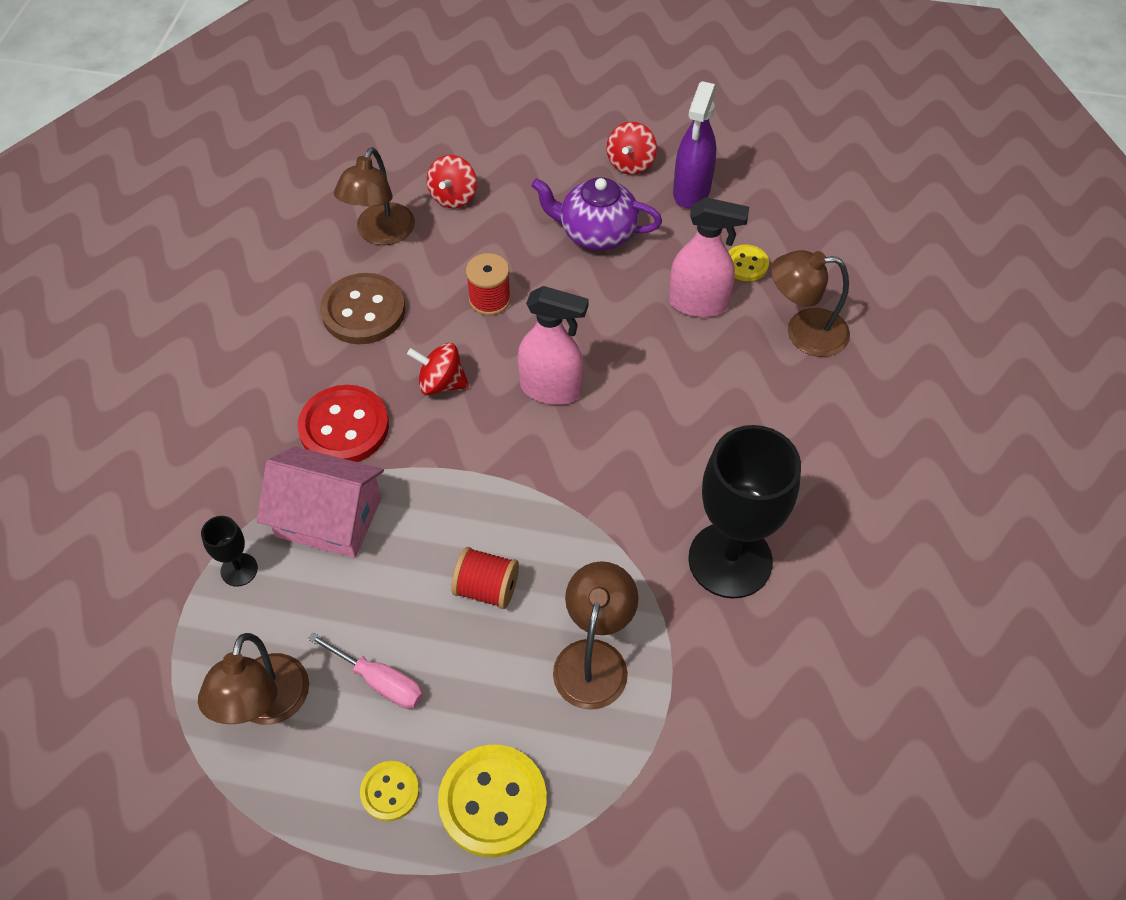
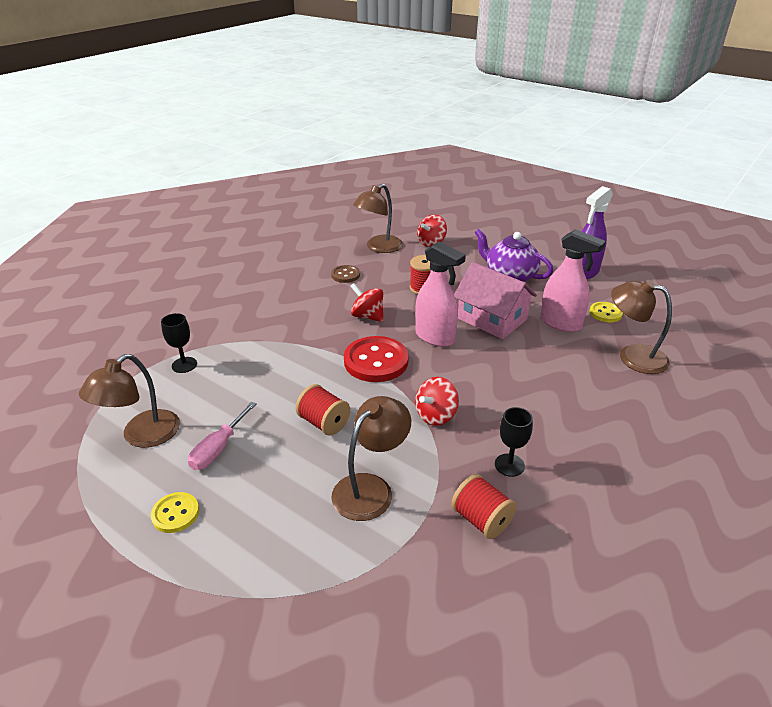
camera: 25 degrees right, 20 degrees down
pink house [257,446,384,558] -> pink house moved to [454,262,537,339]
red button [298,385,389,462] -> red button moved to [344,336,409,382]
pink screwdriver [308,632,423,709] -> pink screwdriver turned 60 degrees clockwise [188,402,257,470]
brown button [320,273,405,344] -> brown button [331,265,360,283], size x0.54
yellow button [438,745,547,857] -> none
red spinning top [607,122,657,175] -> red spinning top moved to [415,377,459,426]
black goblet [688,425,801,599] -> black goblet [495,407,533,477], size x0.43
none -> red spool [451,474,517,539]

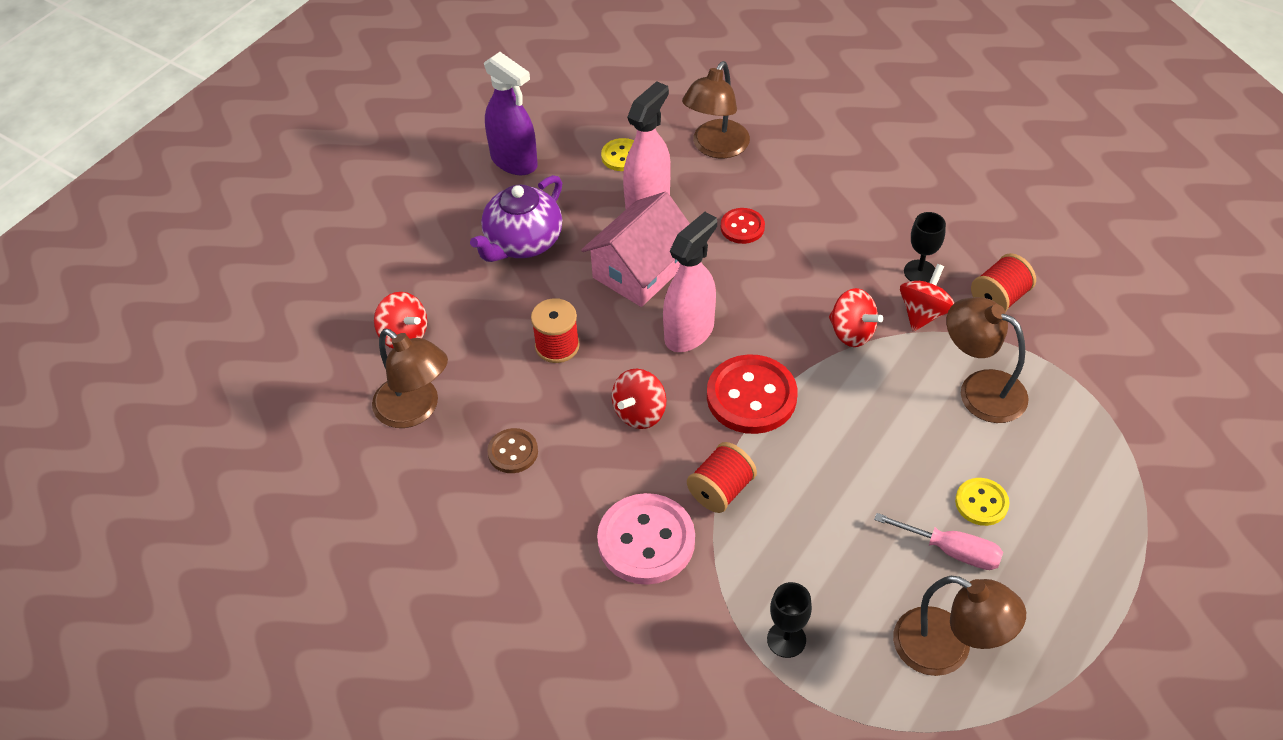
camera: 90 degrees left, 15 degrees up
yellow button [151,492,199,533] -> yellow button moved to [955,478,1009,526]
red spool [296,384,350,436] -> red spool moved to [687,442,757,513]
none -> pink button [597,493,695,585]
none -> red button [721,208,765,244]
none -> red spinning top [900,264,954,331]

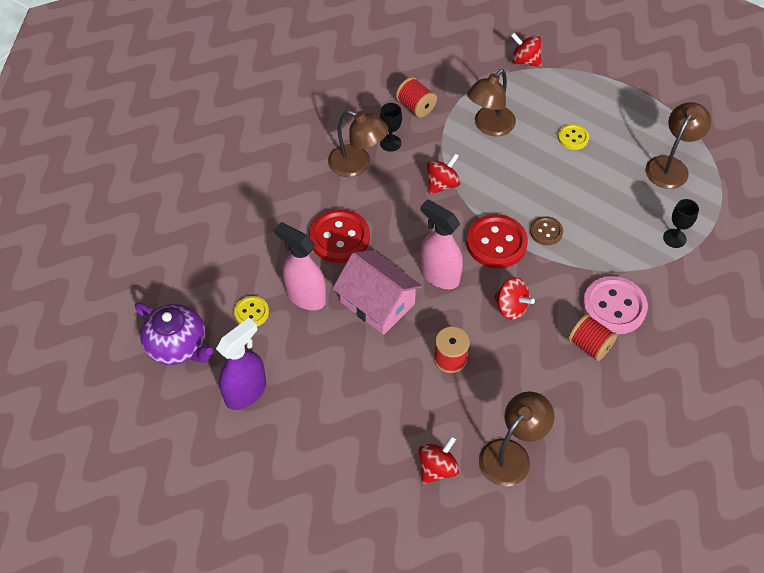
camera: 90 degrees left, 5 degrees up
purple teapot [470,175,562,262] -> purple teapot moved to [135,302,213,365]
brown button [487,428,538,473] -> brown button moved to [530,216,563,245]
brown lamp [682,61,750,159] -> brown lamp moved to [328,110,388,177]
red spool [687,442,757,513] -> red spool moved to [568,314,617,361]
red button [721,208,765,244] -> red button [309,209,370,263], size x1.84
pink screwdriver [874,513,1003,570] -> none
red spinning top [900,264,954,331] -> red spinning top moved to [511,33,542,67]

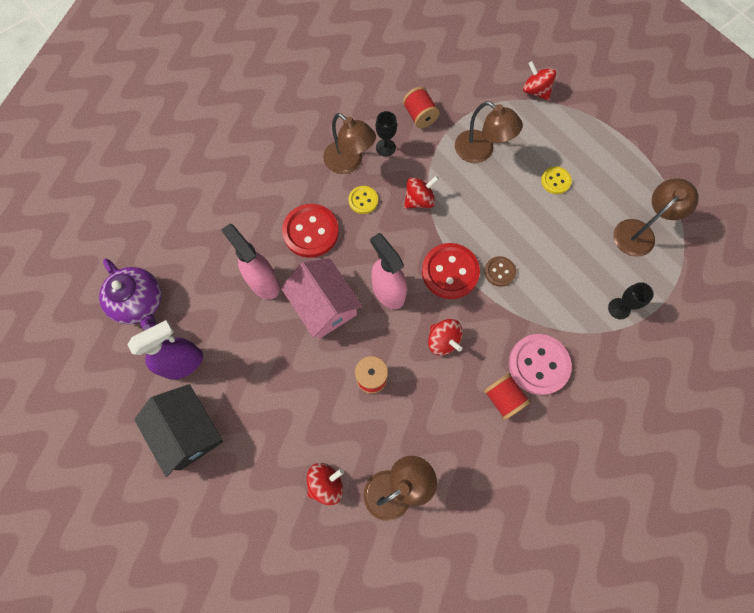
camera: 15 degrees right, 15 degrees up
yellow button [234,296,269,326] -> yellow button moved to [348,186,378,214]
brown lamp [467,69,516,136] -> brown lamp turned 105 degrees counterclockwise [455,101,523,163]
none -> black house [134,384,223,477]

